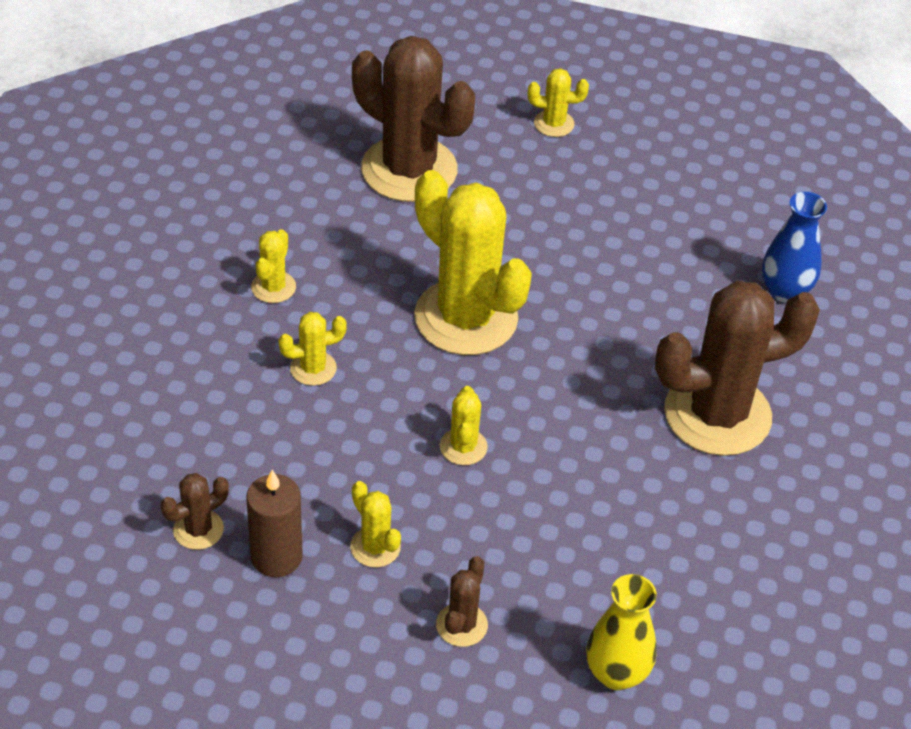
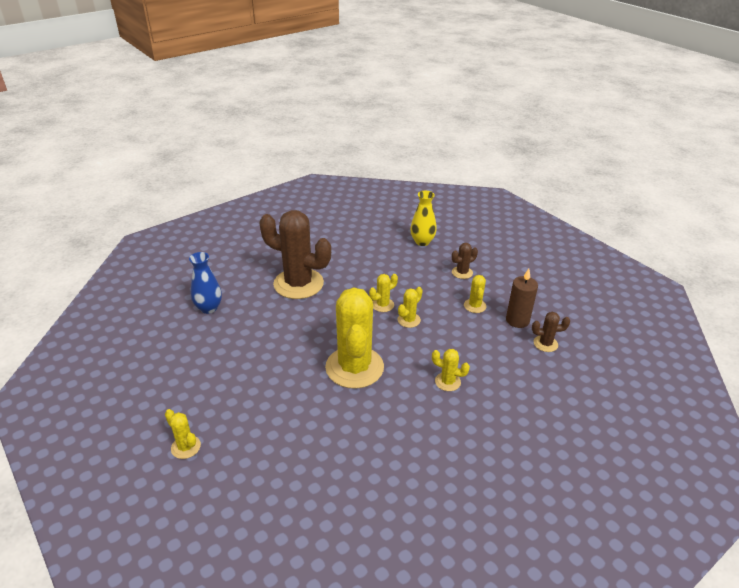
camera: 140 degrees left, 10 degrees down
yellow cactus [251,229,296,303] -> yellow cactus moved to [369,274,398,312]
brown cactus [352,36,475,202] -> none

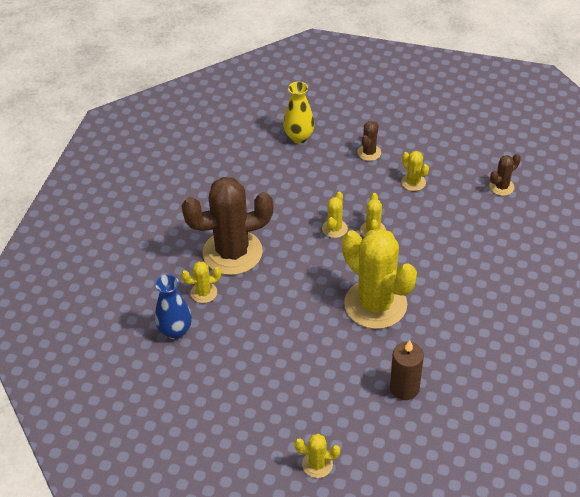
camera: 35 degrees left, 10 degrees up
yellow cactus [432,349,470,391] -> yellow cactus moved to [181,261,221,303]
brown candle [506,269,538,328] -> brown candle moved to [390,340,424,400]

